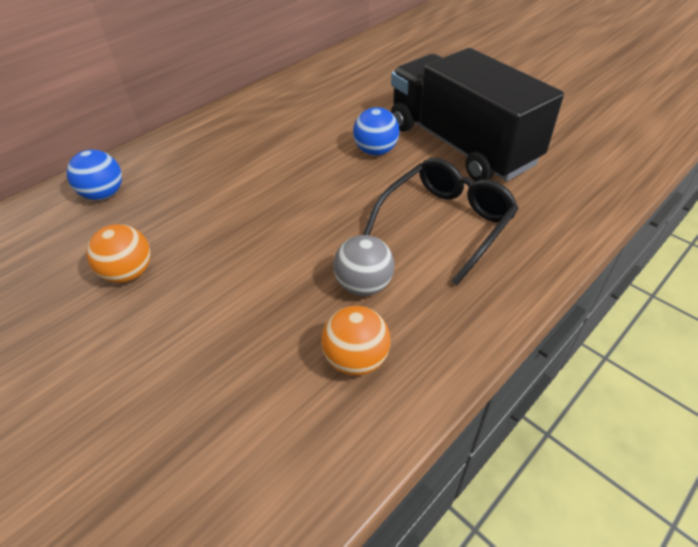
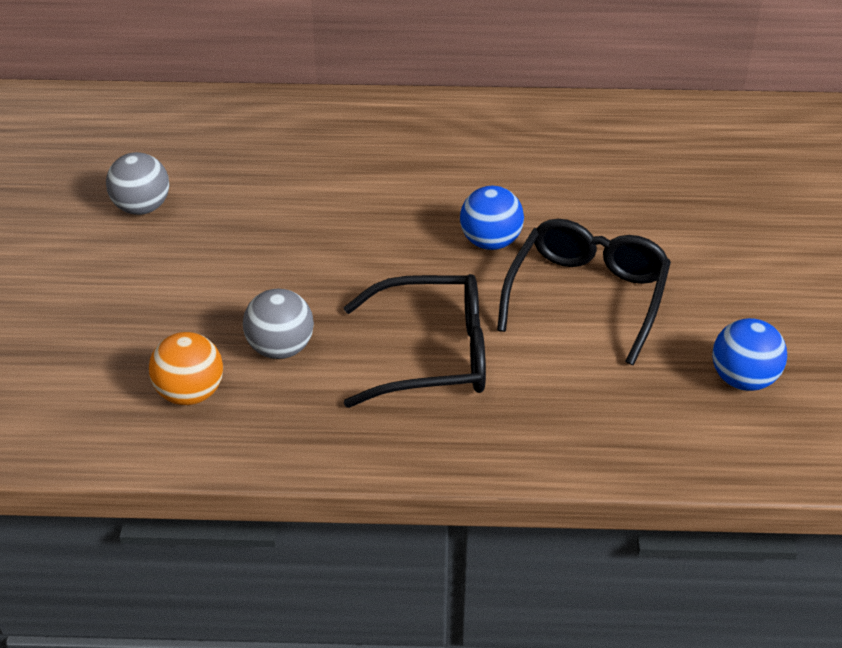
camera: 45 degrees right, 5 degrees down
blue ball [67,150,122,200] -> blue ball moved to [712,318,787,391]
orange ball [87,224,151,283] -> grey ball [106,152,169,215]
black truck [391,48,564,181] -> black glasses [497,219,671,365]

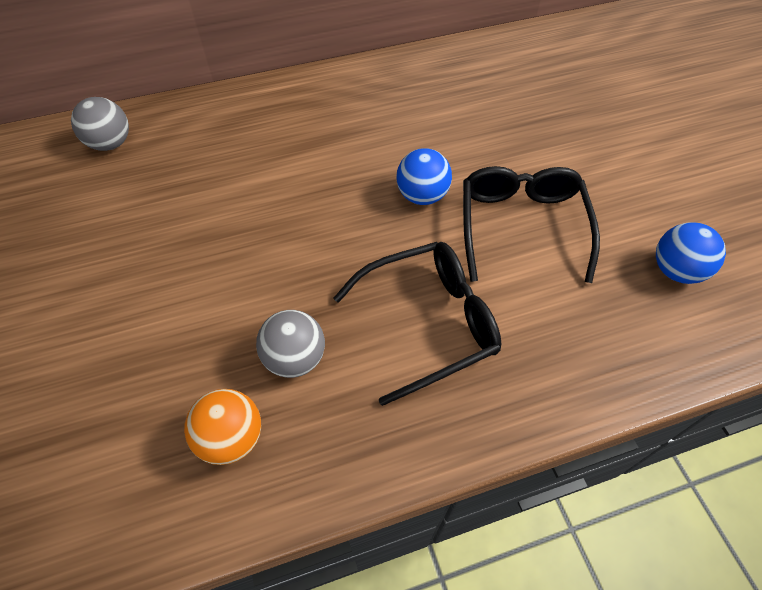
camera: 20 degrees left, 15 degrees up
grey ball [106,152,169,215] -> grey ball moved to [71,97,129,151]

